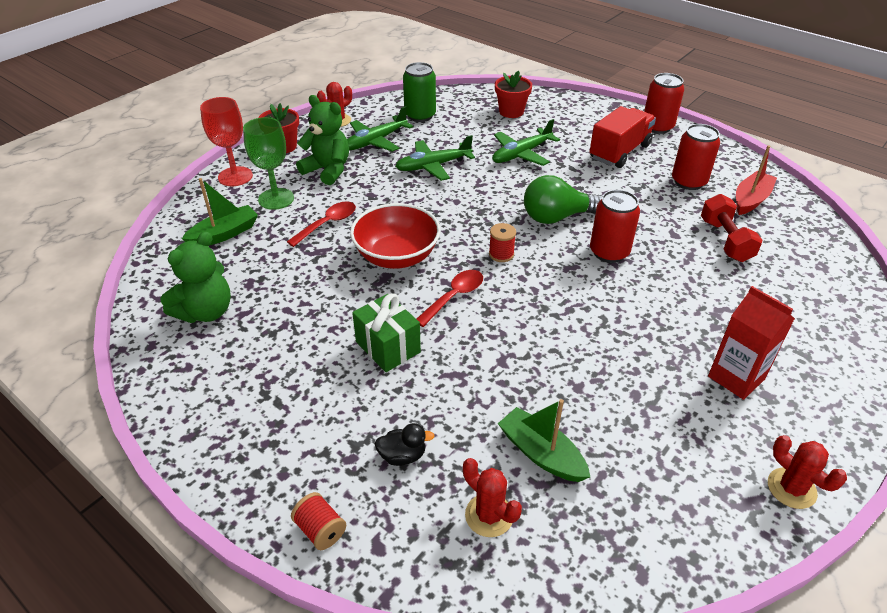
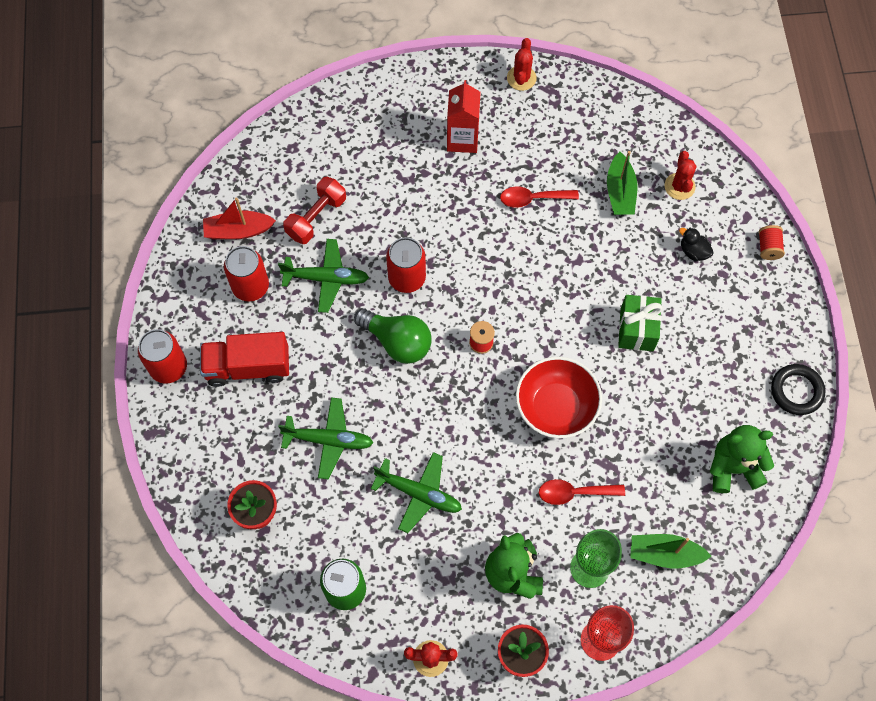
camera: 135 degrees left, 25 degrees up
green plane [347,106,413,152] -> green plane moved to [278,239,369,313]
red spoon [417,270,483,327] -> red spoon moved to [500,186,579,208]
none -> black ring [771,364,826,415]

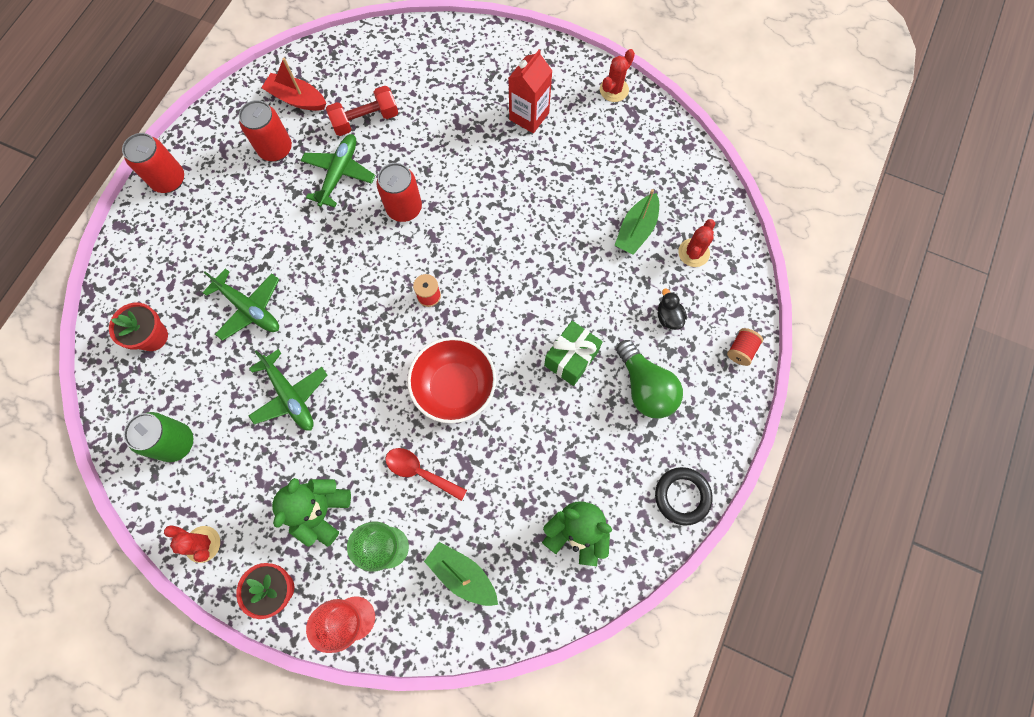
camera: 30 degrees right, 5 degrees up
red truck [200,332,289,387] -> none
green plane [278,239,369,313] -> green plane turned 105 degrees counterclockwise [301,134,376,208]
green light bulb [354,308,432,364] -> green light bulb moved to [616,340,683,419]
red spoon [500,186,579,208] -> none

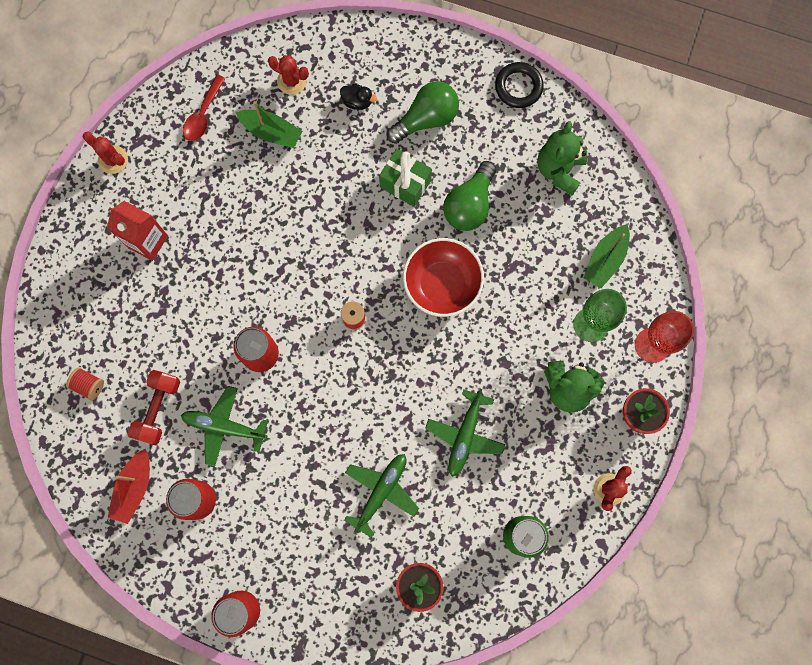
camera: 95 degrees left, 5 degrees up
green plane [249,349,327,431] -> green plane turned 150 degrees clockwise [425,389,505,477]
red dumbbell [326,86,398,136] -> red dumbbell turned 45 degrees clockwise [128,370,180,445]
red spoon [385,448,467,501] -> red spoon moved to [183,75,226,141]
black duck [658,288,687,330] -> black duck turned 135 degrees counterclockwise [340,84,377,110]
red spool [727,328,763,366] -> red spool moved to [66,367,104,401]
none -> green light bulb [443,161,496,231]

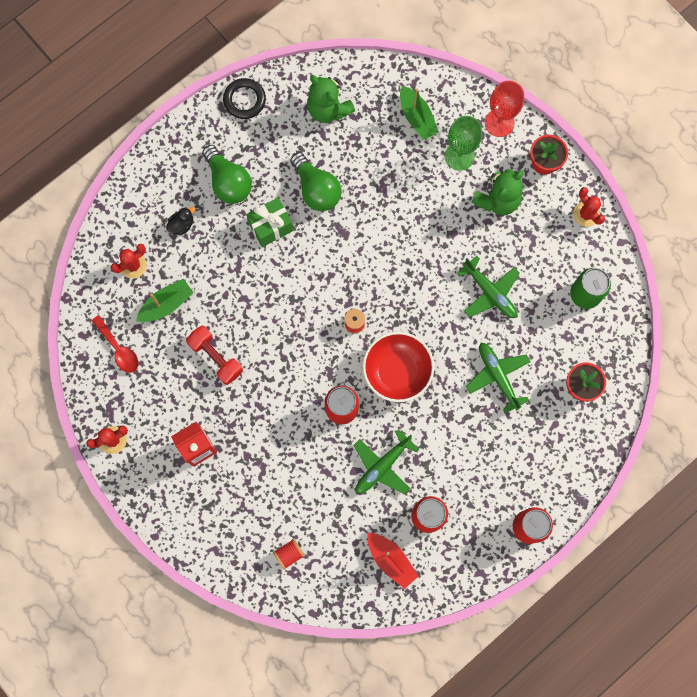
camera: 60 degrees left, 0 degrees up
red dumbbell [128,370,180,445] -> red dumbbell moved to [186,325,243,385]
green light bulb [386,81,459,144] -> green light bulb turned 150 degrees clockwise [202,145,252,204]
red bowl [403,238,484,317] -> red bowl moved to [363,332,434,402]

